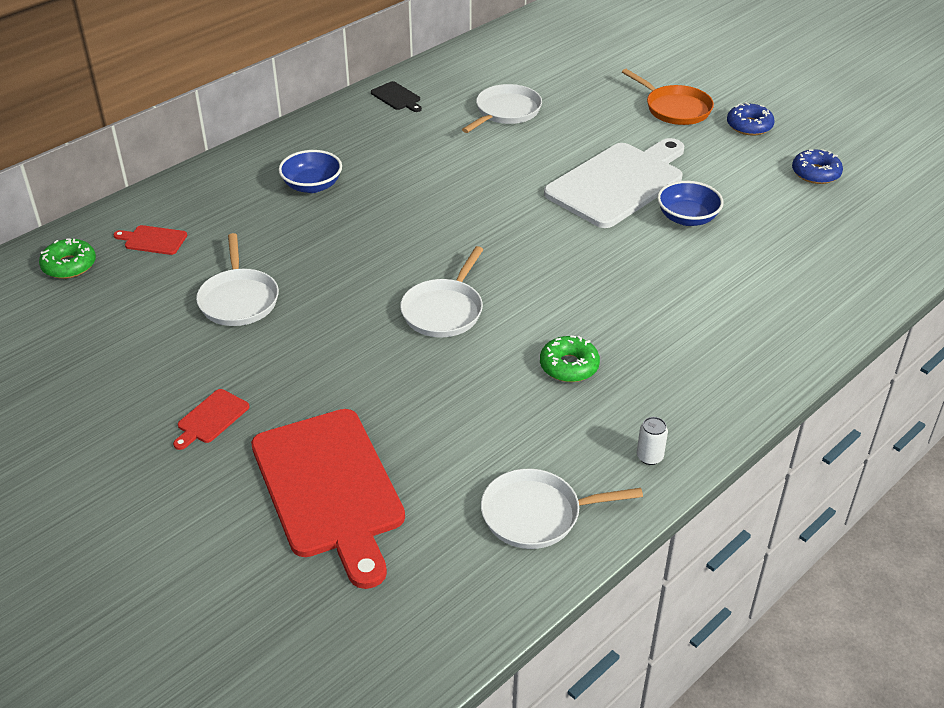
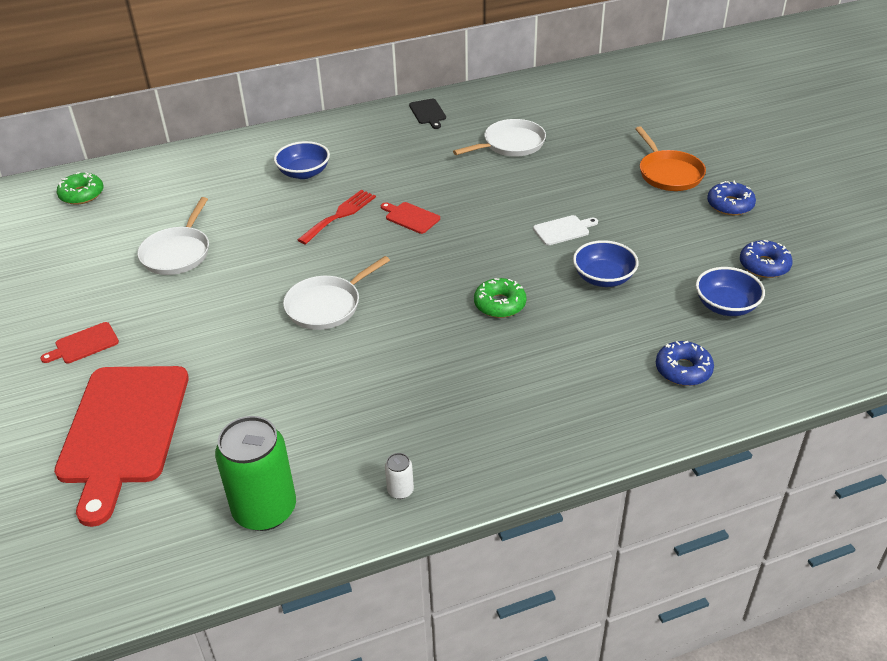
camera: 25 degrees right, 0 degrees up
red cutting board [113,225,187,255] -> red cutting board moved to [381,202,440,234]
white pan [481,469,643,549] -> green can [215,416,296,531]
green donut [540,335,600,382] -> green donut moved to [474,278,526,318]
white cutting board [544,138,684,228] -> white cutting board [533,215,598,245], size x0.40
none -> red fork [297,190,376,245]
none -> blue donut [656,341,714,386]
none -> blue bowl [696,267,765,316]

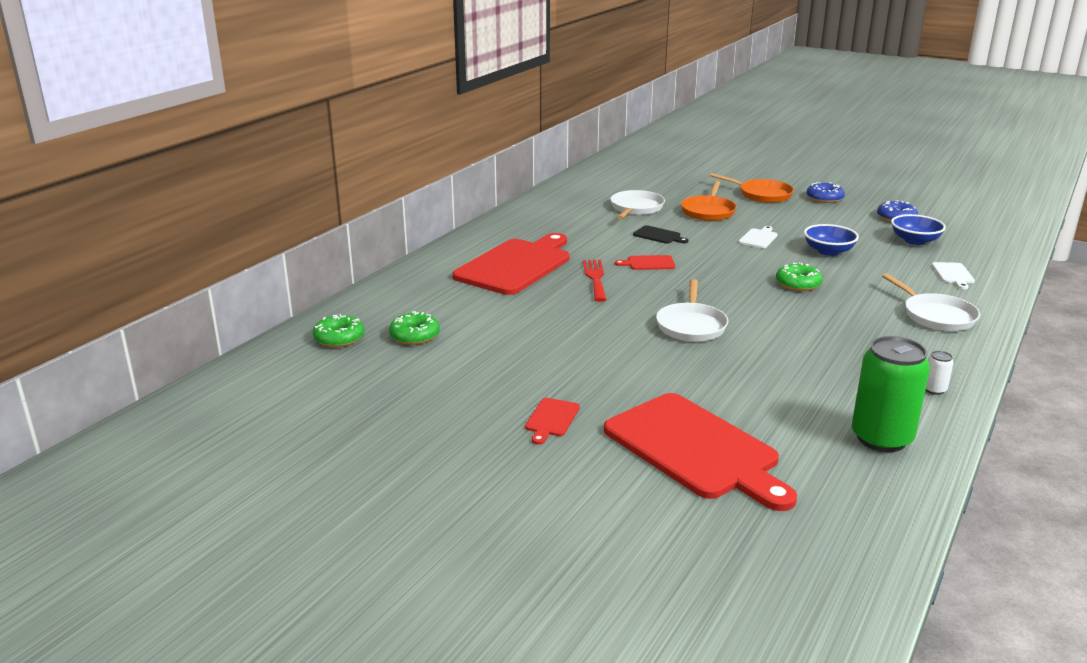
camera: 40 degrees left, 15 degrees down
white pan [137,197,209,275] -> white pan moved to [882,273,980,331]
blue bowl [274,141,330,179] -> red cutting board [452,233,570,295]
black cutting board [409,99,446,129] -> black cutting board moved to [633,225,689,244]
blue donut [656,341,714,386] -> white cutting board [932,262,975,289]
none -> green donut [389,311,440,345]
none -> orange pan [681,181,737,221]

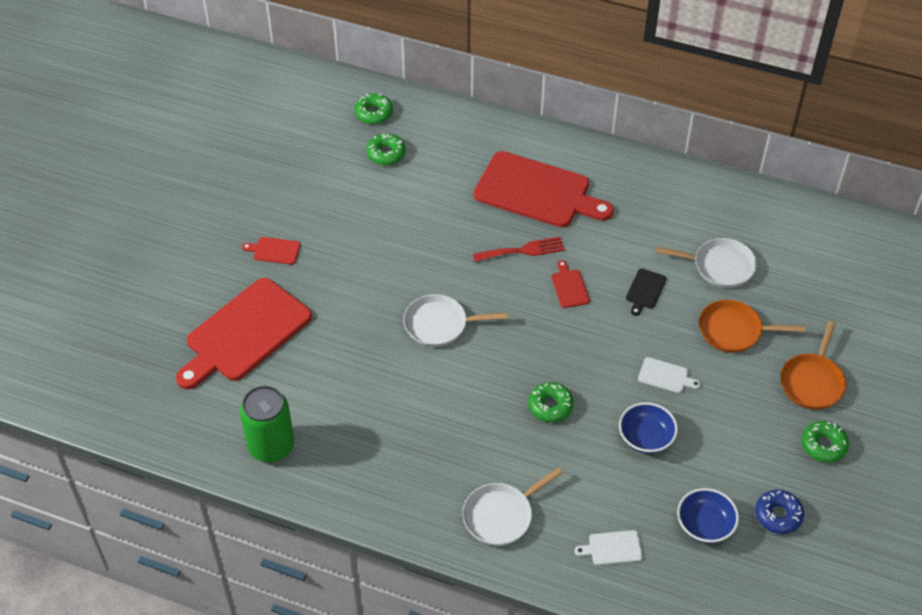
camera: 80 degrees right, 25 degrees up
blue donut [807,182,845,203] -> green donut [802,421,849,463]
white can [926,351,954,395] -> none

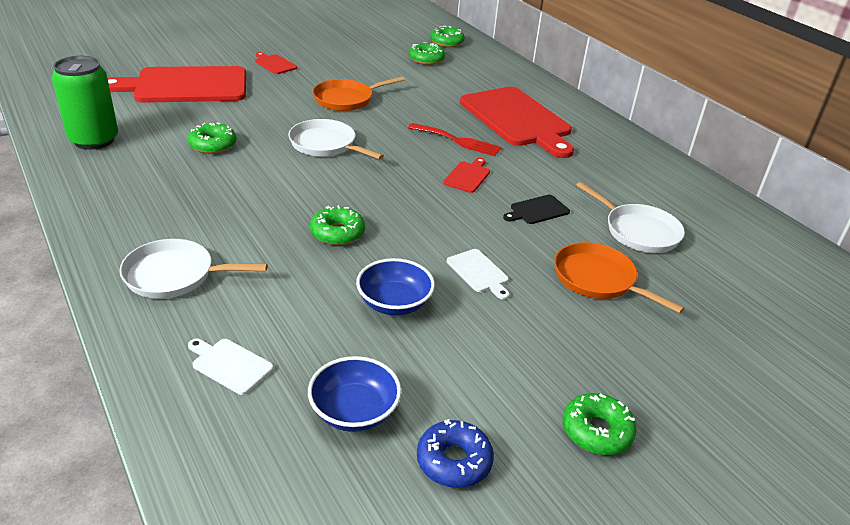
camera: 35 degrees right, 15 degrees down
orange pan [780,321,846,409] -> orange pan moved to [312,76,405,111]
none -> green donut [188,122,237,154]

